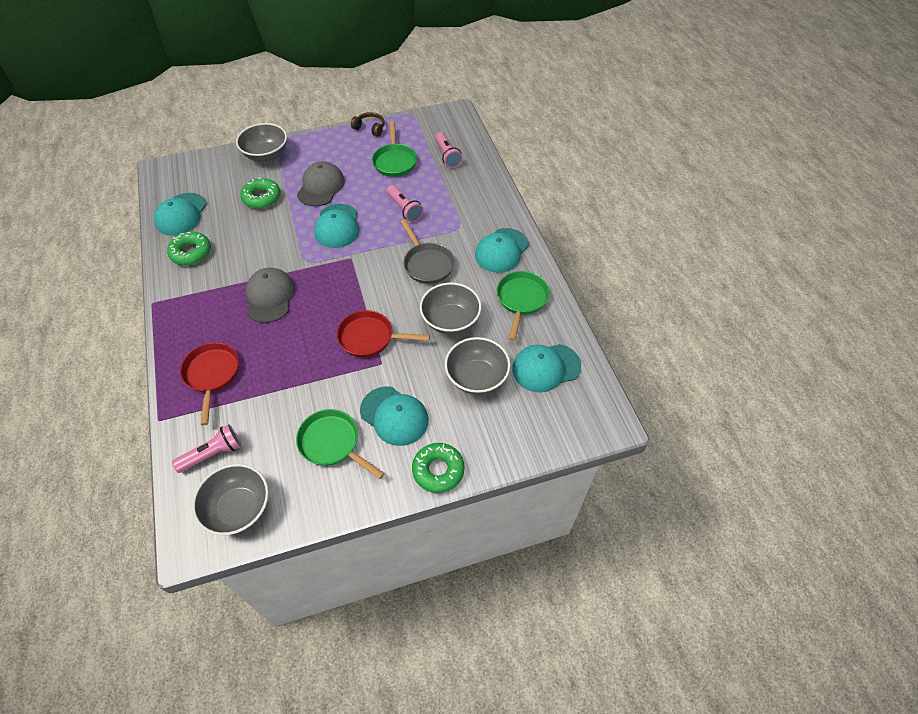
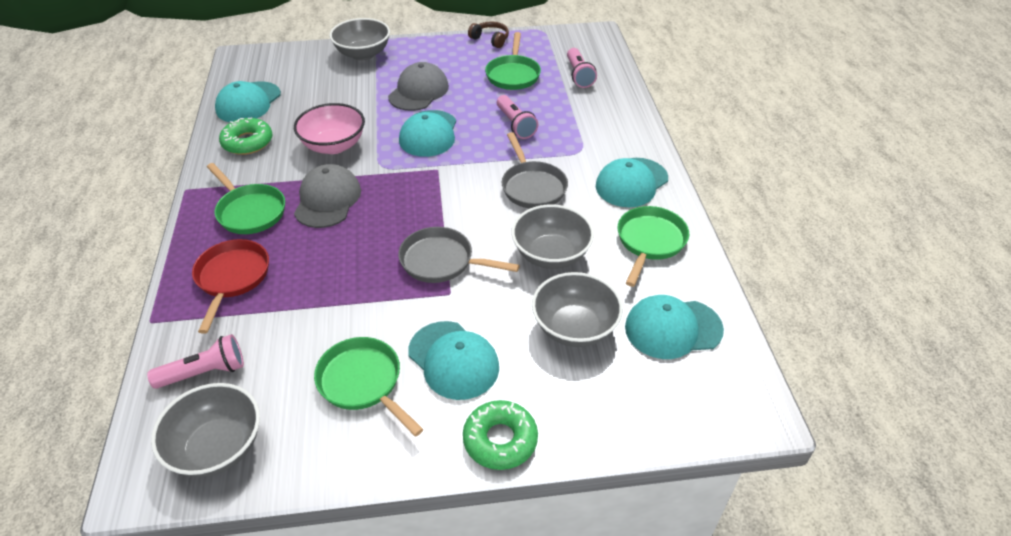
camera: 10 degrees right, 10 degrees down
green donut [240,178,281,209] -> none
red pan [337,310,430,357] -> grey pan [398,227,520,283]
none -> green pan [207,163,285,234]
none -> pink bowl [294,103,365,154]

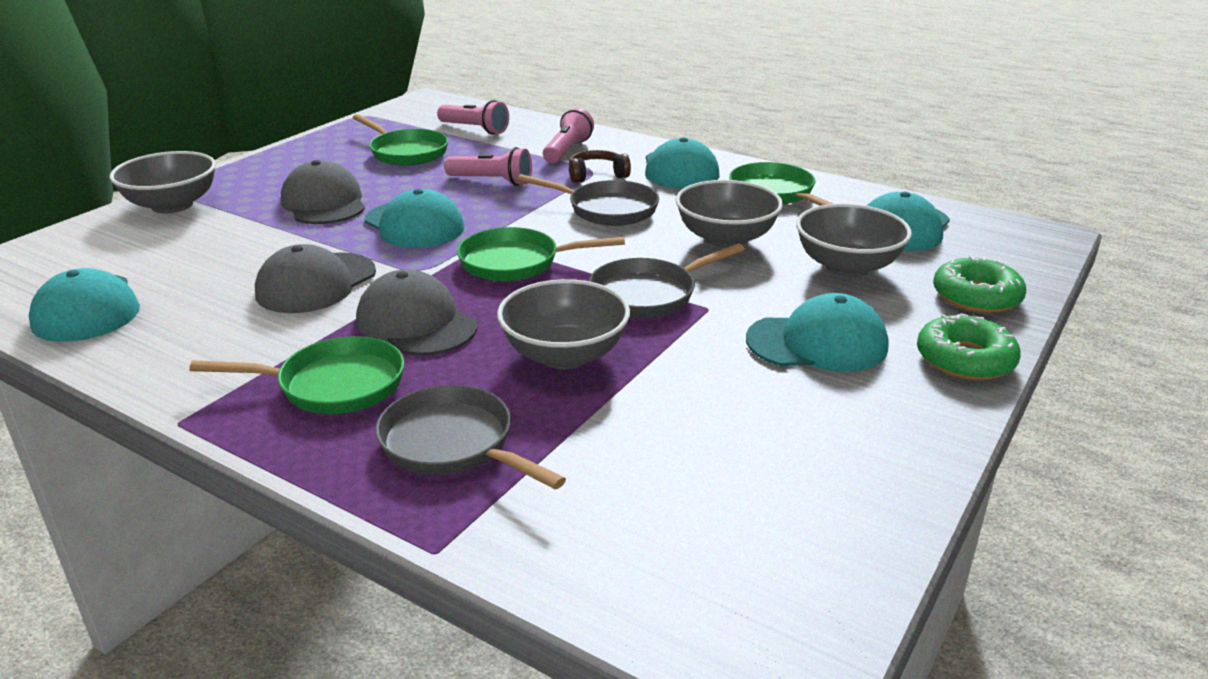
camera: 50 degrees left, 15 degrees down
pink flashlight [147,334,244,389] -> pink flashlight moved to [543,108,594,163]
grey bowl [151,383,260,477] -> grey bowl moved to [497,279,630,369]
red pan [192,239,269,334] -> grey pan [375,385,566,489]
green donut [219,118,273,155] -> green donut moved to [933,256,1026,313]
pink bowl [294,103,365,154] -> grey cap [255,244,376,313]
green pan [314,337,424,436] -> green pan moved to [457,227,625,281]
brown headphones [468,22,509,48] -> brown headphones moved to [568,150,631,183]

